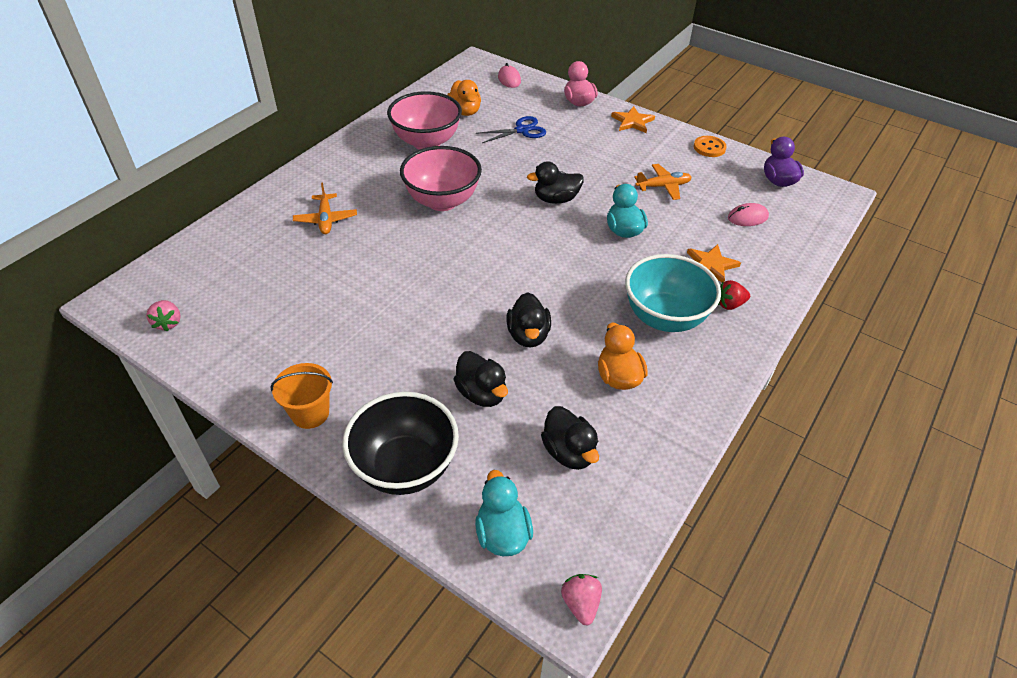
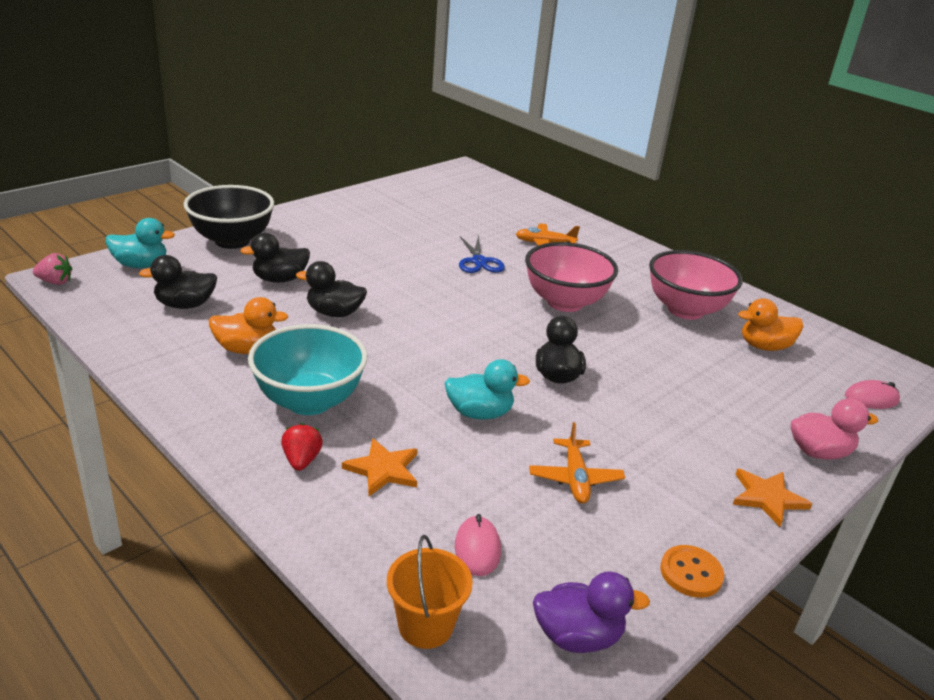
camera: 100 degrees right, 15 degrees down
pink strawberry [146,300,181,332] -> none
orange bucket [270,363,333,429] -> orange bucket moved to [387,535,473,649]
blue scissors [476,116,546,143] -> blue scissors moved to [459,235,505,273]

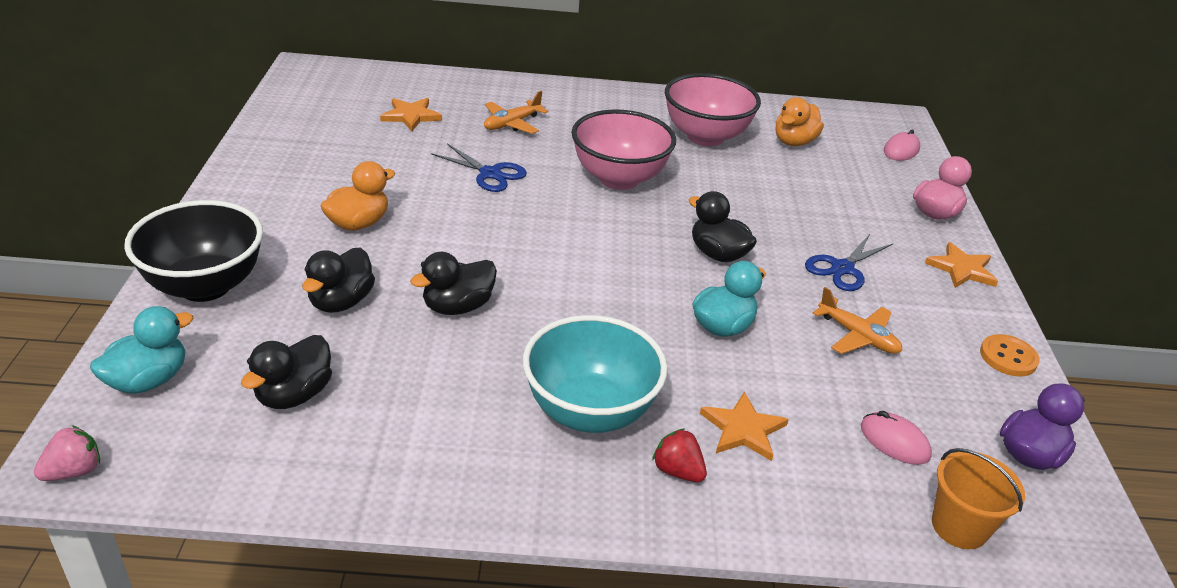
camera: 45 degrees left, 5 degrees up
orange duck [209,297,288,354] -> orange duck moved to [321,161,395,231]
none -> orange star [380,98,442,131]
none -> blue scissors [805,234,893,291]

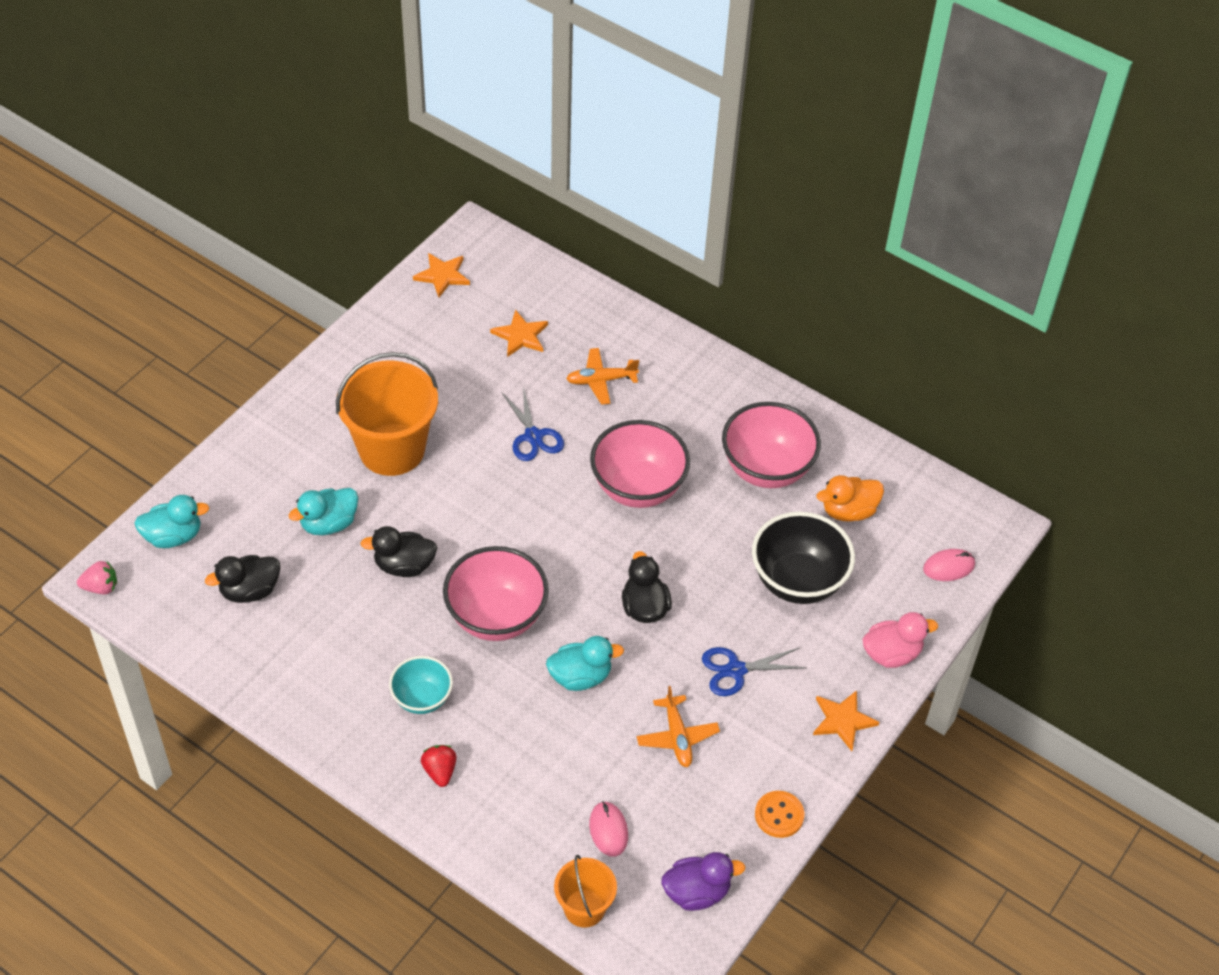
camera: 35 degrees right, 15 degrees up
black bowl [124,200,263,302] -> black bowl moved to [752,512,855,604]
black duck [302,247,375,313] -> turquoise duck [289,488,358,535]
orange duck [321,161,395,231] -> orange bucket [336,352,438,476]
turquoise bowl [523,315,668,433] -> turquoise bowl [389,656,453,714], size x0.59
orange star [700,391,789,461] -> orange star moved to [413,253,470,297]
none -> pink bowl [443,546,549,641]

